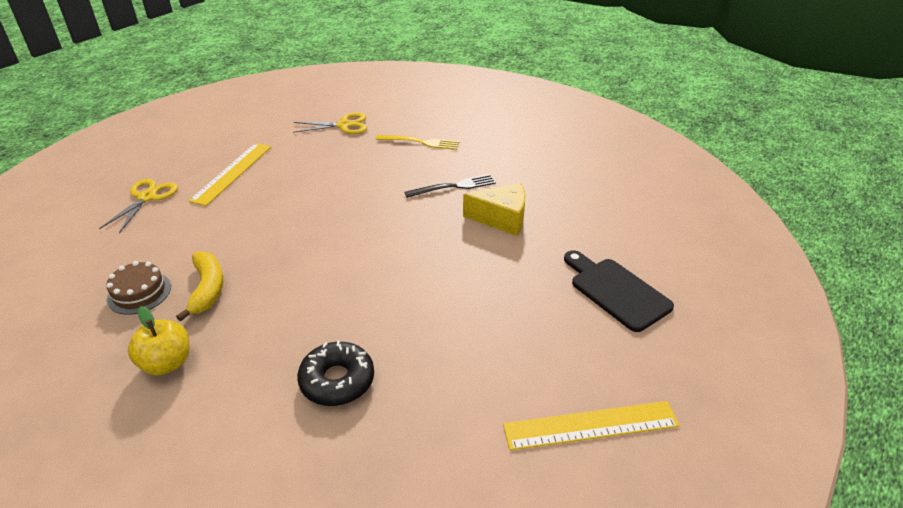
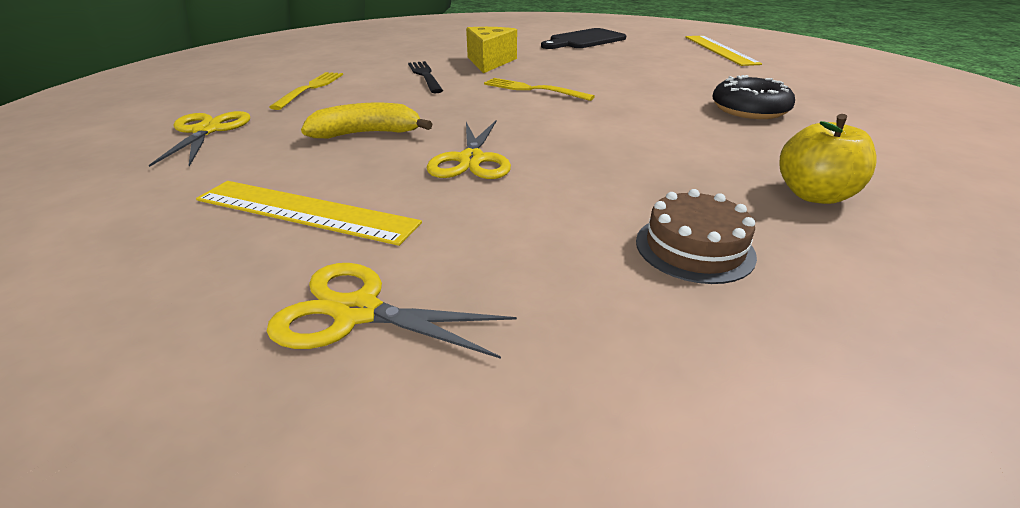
camera: 90 degrees left, 5 degrees down
yellow banana [176,251,223,321] -> yellow banana moved to [301,103,432,138]
none -> yellow scissors [426,120,511,179]
none -> yellow fork [484,78,595,101]

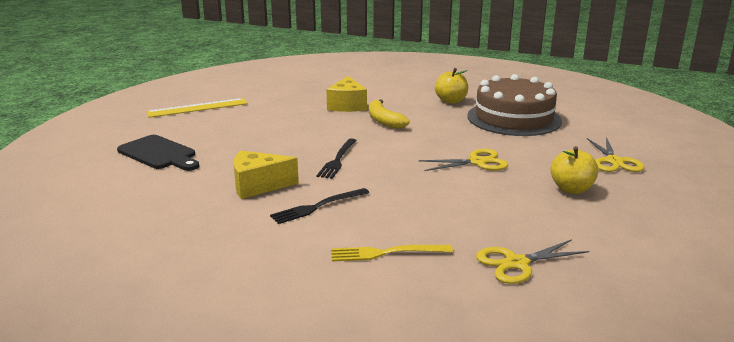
camera: 105 degrees left, 10 degrees down
yellow ruler [196,181,422,246] -> yellow apple [550,146,599,194]
yellow banana [301,103,432,138] -> yellow banana moved to [369,99,409,129]
yellow fork [484,78,595,101] -> black fork [317,138,357,179]
brown cake [636,189,757,284] -> brown cake [467,74,562,136], size x2.14
black donut [712,75,795,119] -> yellow cheese [326,76,367,112]

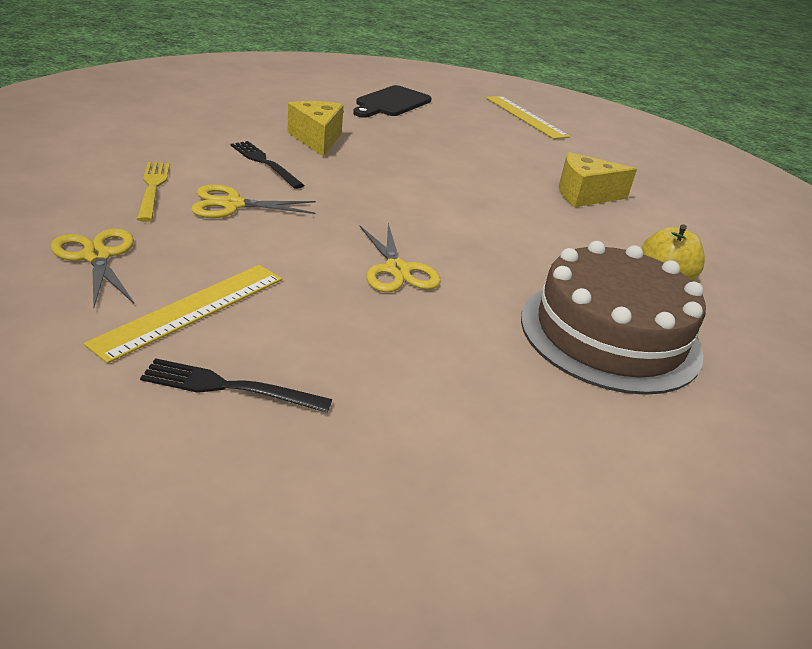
camera: 80 degrees right, 10 degrees up
black fork [317,138,357,179] -> black fork moved to [140,358,332,413]
yellow banana [369,99,409,129] -> none
yellow apple [550,146,599,194] -> none
yellow scissors [587,137,645,172] -> yellow scissors moved to [191,185,316,218]
none -> yellow ruler [84,265,282,363]

